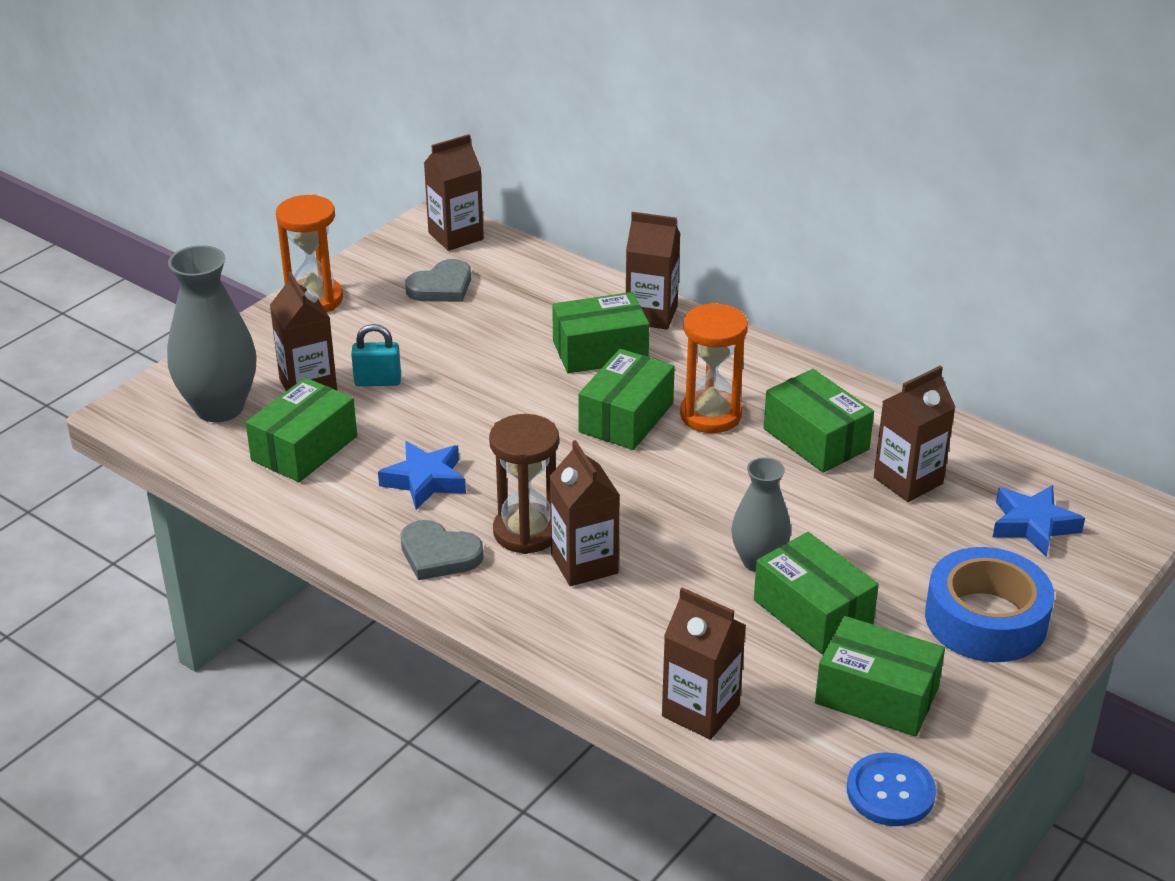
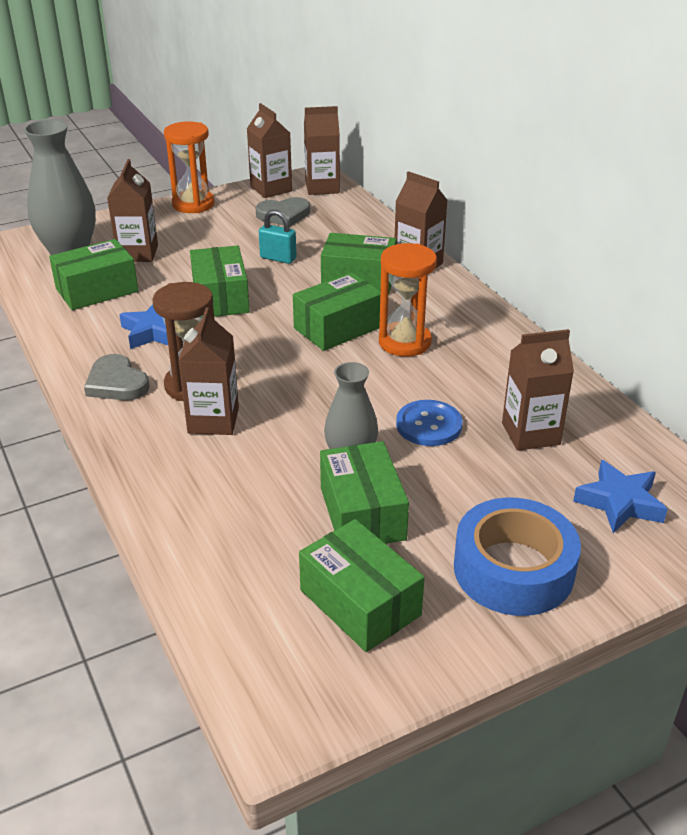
camera: 25 degrees right, 0 degrees up
turquoise padlock [351,324,401,386] -> turquoise padlock moved to [259,210,297,264]
brown carton [662,588,746,740] -> brown carton moved to [247,103,292,198]
green box [764,369,874,473] -> green box moved to [190,245,250,317]
blue button [847,752,936,826] -> blue button moved to [396,400,462,446]

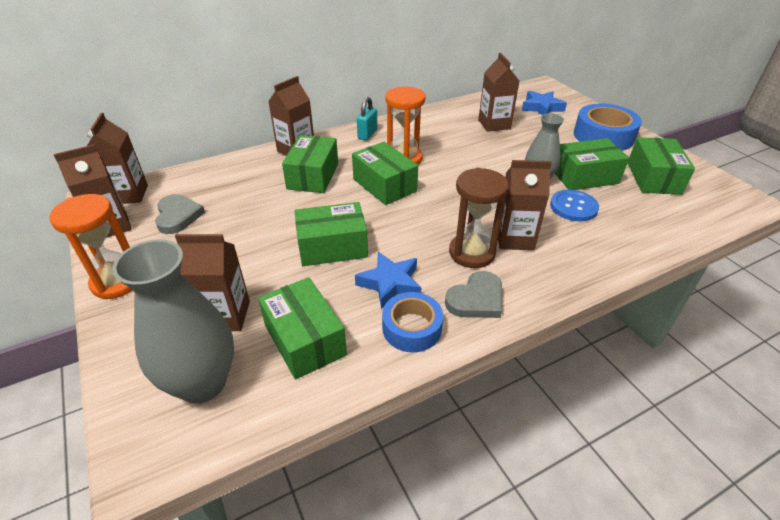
camera: 90 degrees left, 5 degrees up
turquoise padlock [259,210,297,264] -> turquoise padlock moved to [357,97,377,140]
green box [299,519,425,652] -> green box turned 45 degrees counterclockwise [628,137,695,195]
blue button [396,400,462,446] -> blue button moved to [550,190,599,222]
none -> blue tape [382,292,443,352]

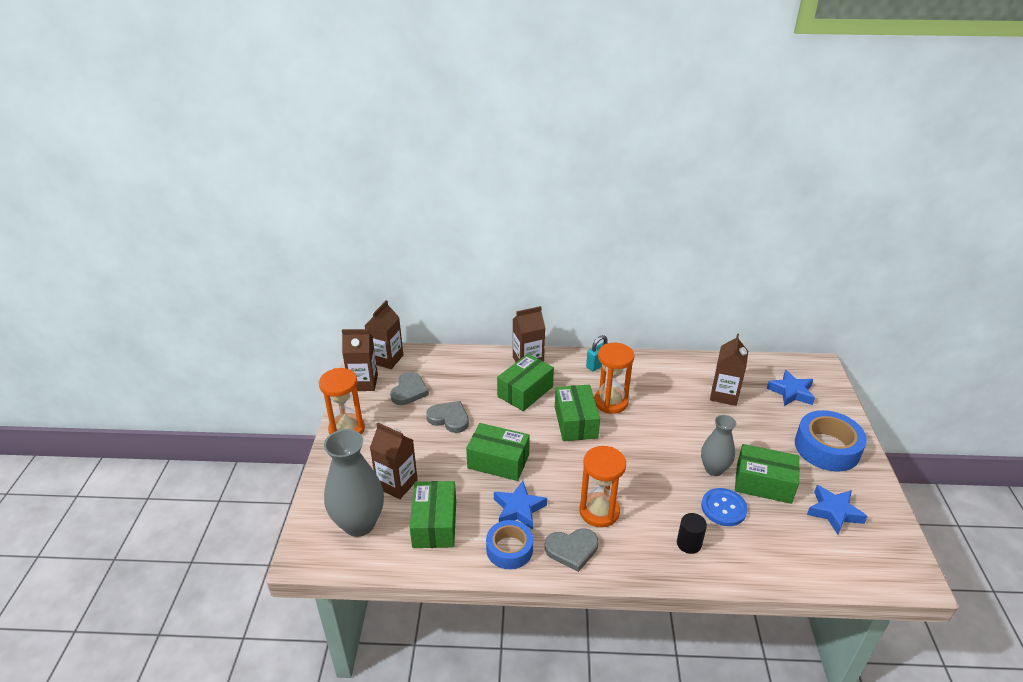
camera: 30 degrees right, 5 degrees down
brown hourglass [449,168,509,268] -> orange hourglass [580,446,626,527]
brown carton [498,160,552,250] -> none
green box [628,137,695,195] -> blue star [807,485,868,534]
none -> grey heart [426,401,469,433]
none -> black cylinder [677,513,707,554]

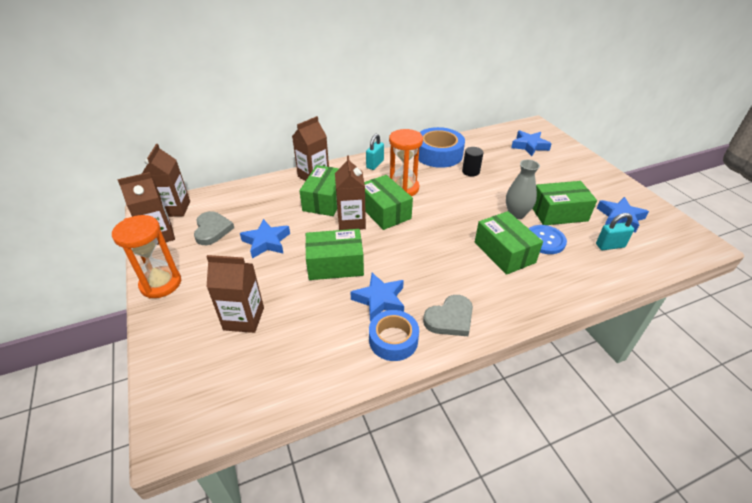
camera: 25 degrees left, 5 degrees up
grey vase [324,429,384,537] -> none
green box [410,481,456,548] -> green box moved to [475,211,543,275]
grey heart [426,401,469,433] -> blue star [240,219,290,259]
orange hourglass [580,446,626,527] -> none
black cylinder [677,513,707,554] -> black cylinder moved to [462,147,484,176]
brown carton [710,334,748,406] -> brown carton moved to [335,155,366,230]
blue tape [795,410,867,472] -> blue tape moved to [418,127,465,168]
none -> turquoise padlock [596,213,634,250]

